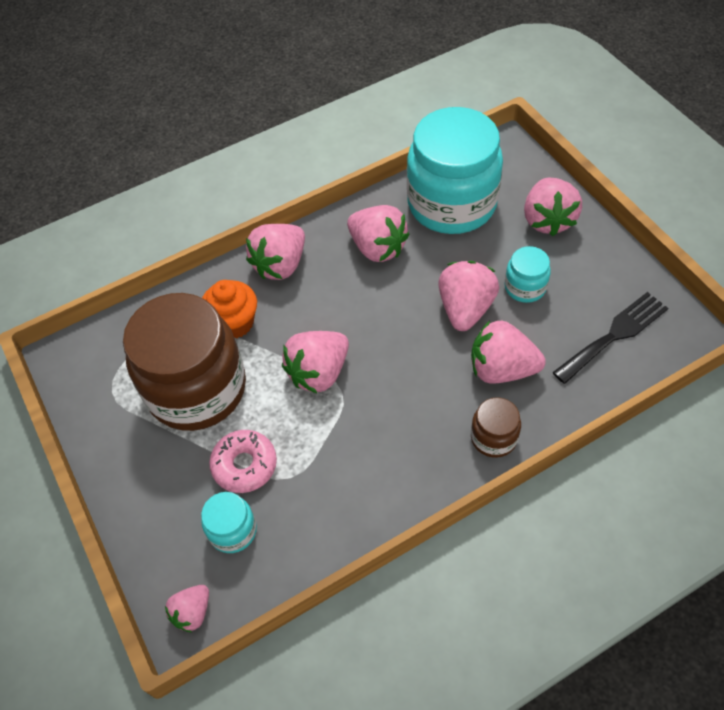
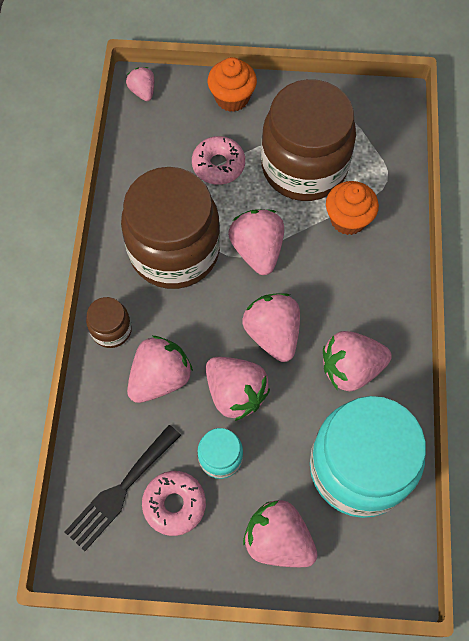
camera: 120 degrees right, 10 degrees up
turquoise jar [201,492,257,553] -> none
pink strawberry [246,224,305,280] -> pink strawberry moved to [243,294,300,362]
black fork [552,292,668,384] -> black fork turned 45 degrees clockwise [65,425,181,551]
none -> brown jar [121,167,220,289]
none -> pink donut [142,471,206,536]
none -> orange cupcake [208,57,257,112]

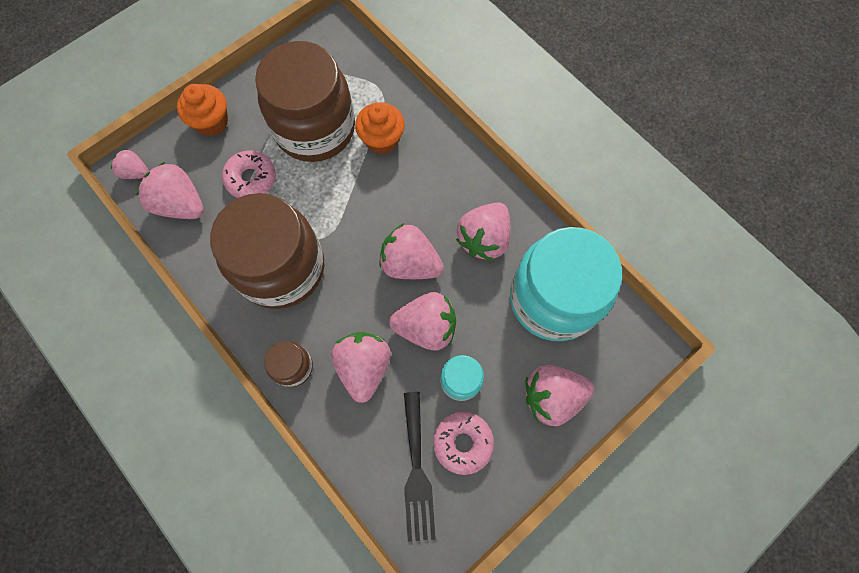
camera: 45 degrees left, 5 degrees up
pink strawberry [228,209,284,275] -> pink strawberry moved to [136,162,204,219]

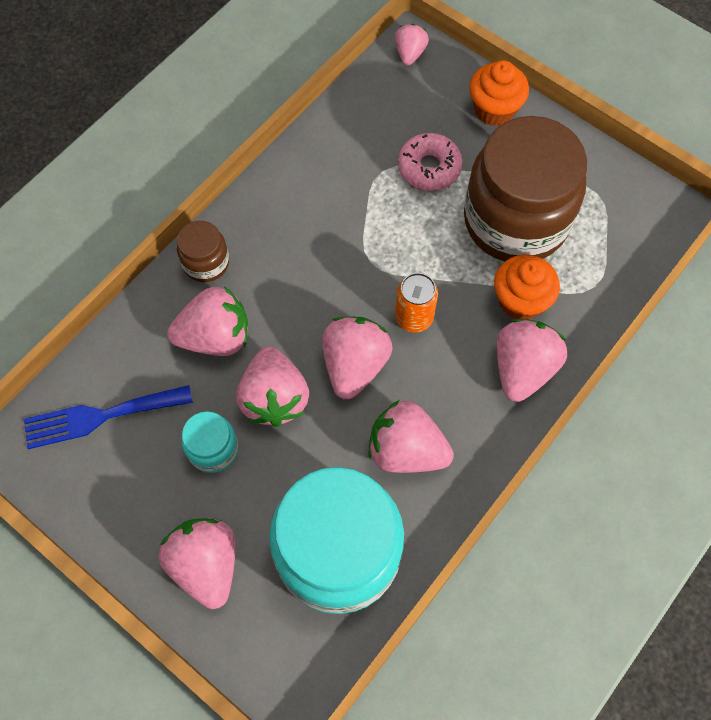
camera: 80 degrees right, 5 degrees down
pink strawberry [136,162,204,219] -> pink strawberry moved to [497,319,567,402]
brown jar [210,193,324,309] -> none
black fork [404,392,436,542] -> blue fork [24,385,193,449]
pink donut [433,412,494,475] -> none
none -> orange can [395,273,438,332]

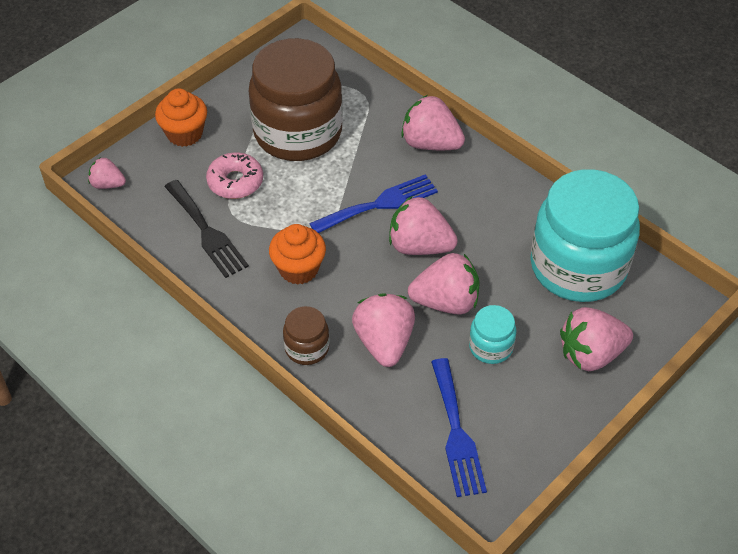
camera: 85 degrees left, 15 degrees down
pink strawberry [369,400,454,473] -> none
orange can [395,273,438,332] -> blue fork [309,174,438,233]
orange cupcake [494,254,560,320] -> orange cupcake moved to [269,224,326,285]
none -> black fork [164,180,249,278]

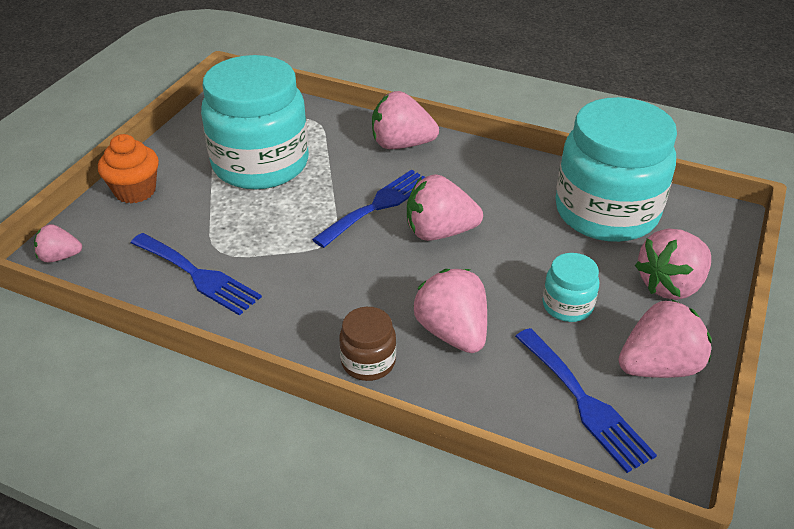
camera: 20 degrees left, 10 degrees down
black fork [164,180,249,278] -> blue fork [131,233,262,316]
pink donut [206,152,263,199] -> none
brown jar [249,38,343,161] -> turquoise jar [201,55,309,189]
orange cupcake [269,224,326,285] -> none
pink strawberry [408,253,480,315] -> pink strawberry moved to [618,299,712,378]

